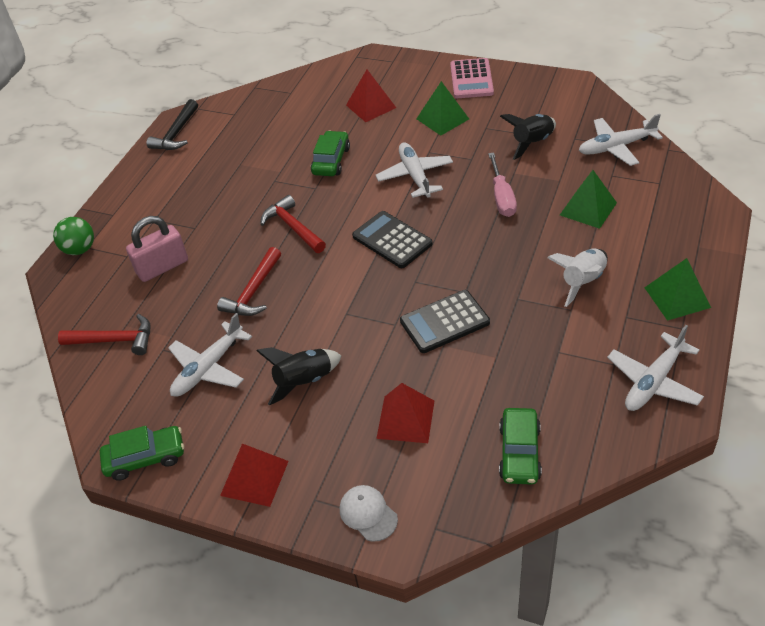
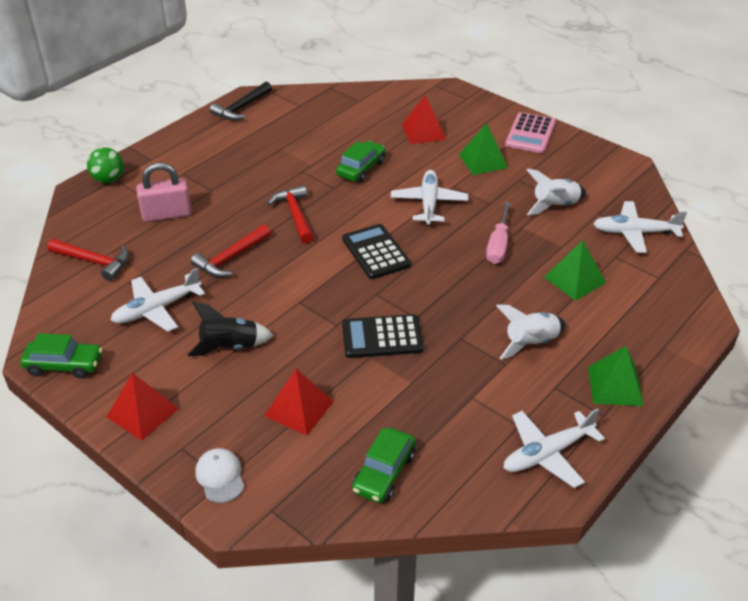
camera: 15 degrees right, 5 degrees down
black rocket [500,114,556,160] -> white rocket [526,168,586,215]

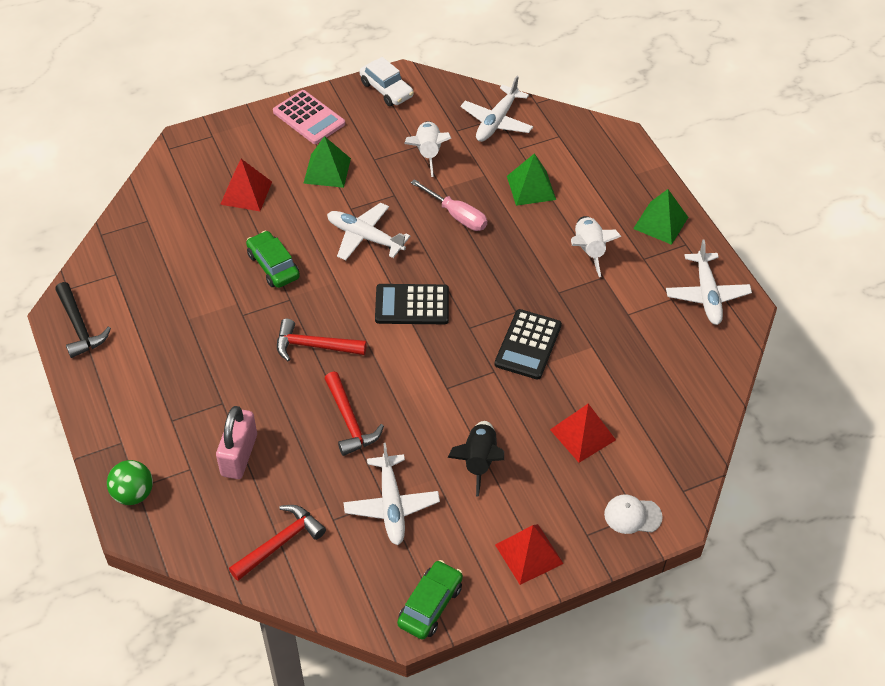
camera: 65 degrees left, 10 degrees up
green car [352,428,415,503] -> none
none -> white car [360,57,414,106]

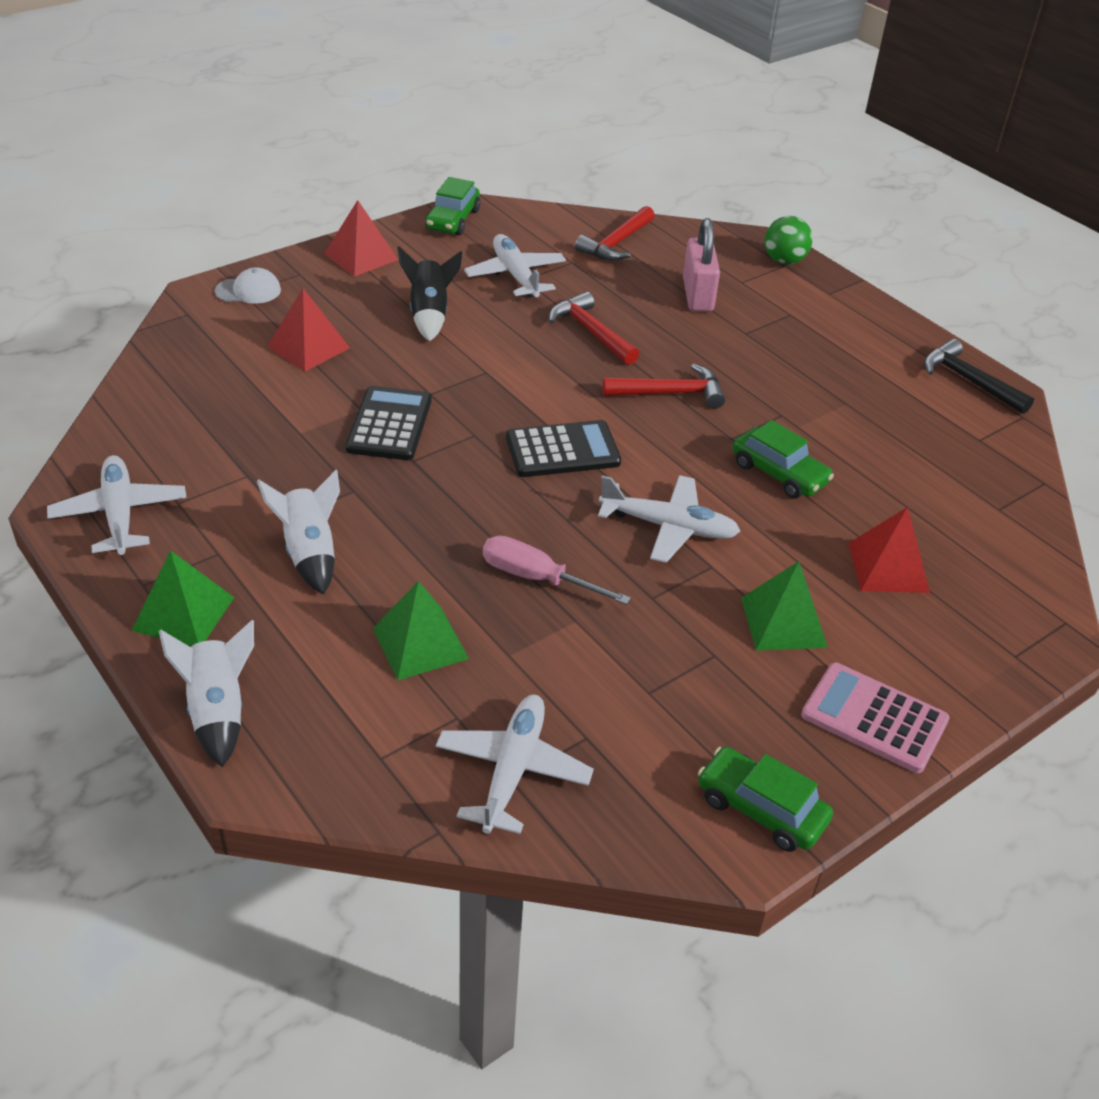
camera: 165 degrees right, 10 degrees down
white car [360,57,414,106] -> green car [698,747,833,852]
white rocket [404,121,451,177] -> white rocket moved to [159,620,254,767]

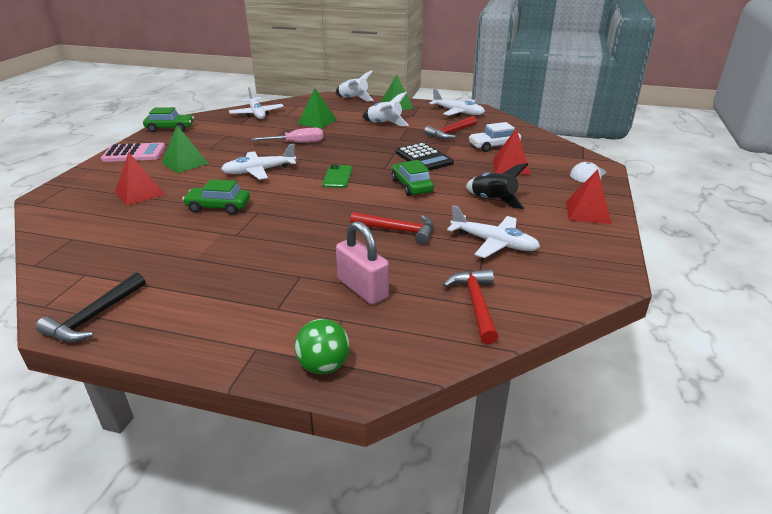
camera: 145 degrees right, 10 degrees down
green car [425,177,480,235] -> green car moved to [392,160,434,196]
black calculator [506,420,621,477] -> green phone [322,164,352,188]
red hammer [602,363,725,409] -> red hammer moved to [424,116,477,139]
black hammer [924,339,1034,414] -> black hammer turned 105 degrees clockwise [36,272,145,342]
none -> white car [469,122,521,152]

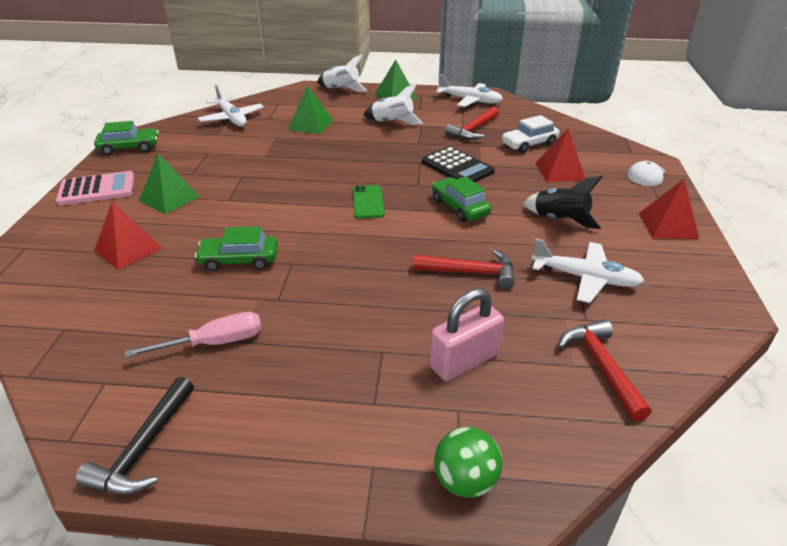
camera: 10 degrees left, 5 degrees up
white plane [221,144,296,180] -> none
pink screwdriver [252,128,323,143] -> pink screwdriver moved to [125,312,262,357]
pink padlock [336,221,389,305] -> pink padlock turned 75 degrees counterclockwise [430,288,504,381]

